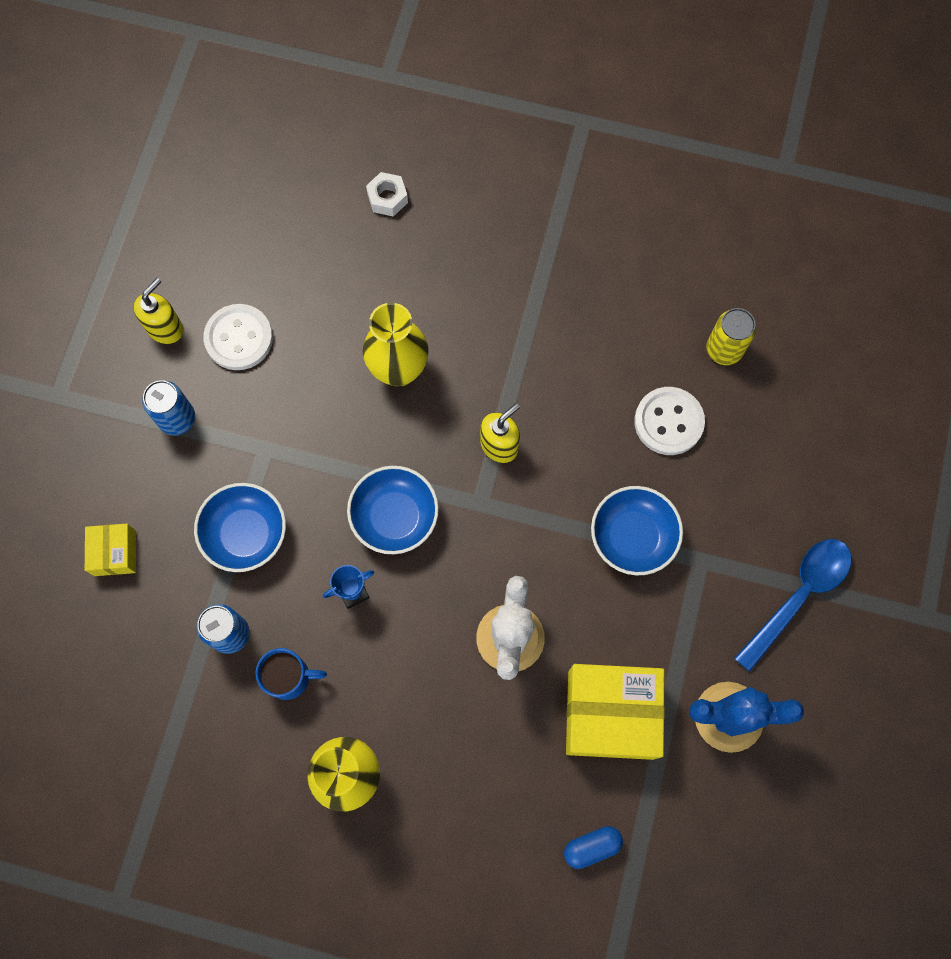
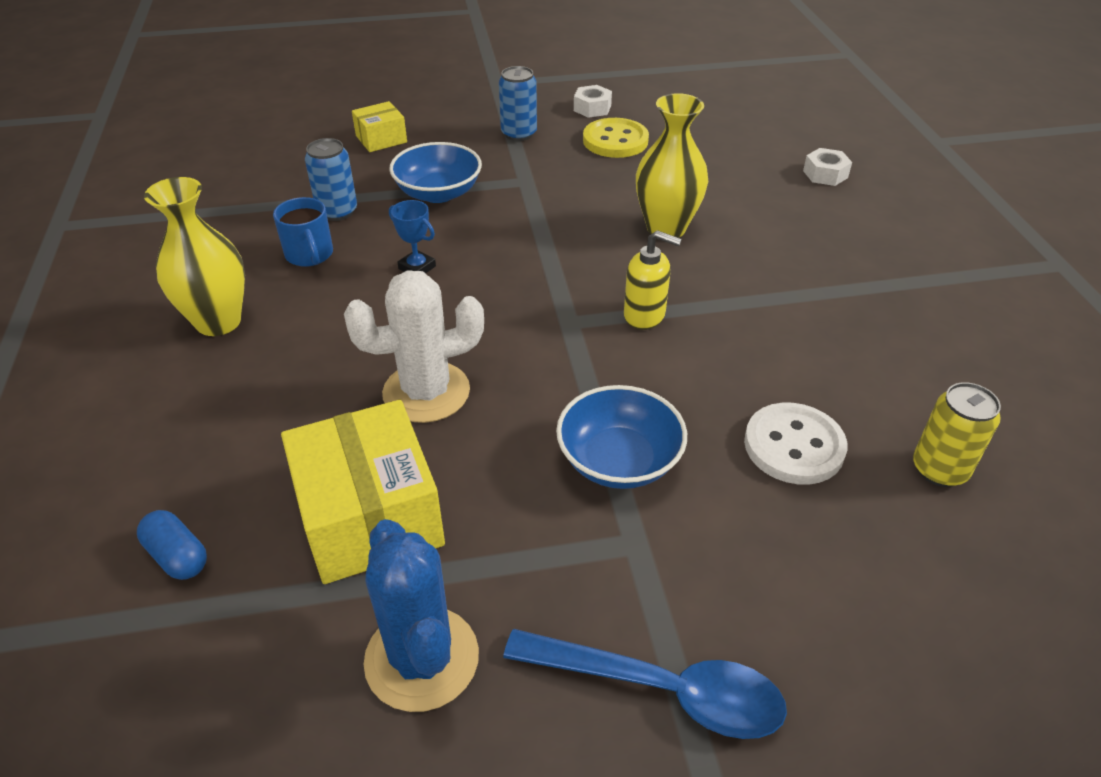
camera: 65 degrees right, 30 degrees down
yellow soap dispenser [134,278,183,344] -> white nut [574,85,612,118]
white button [203,304,273,370] -> yellow button [583,118,649,158]
blue bowl [347,466,439,554] -> none

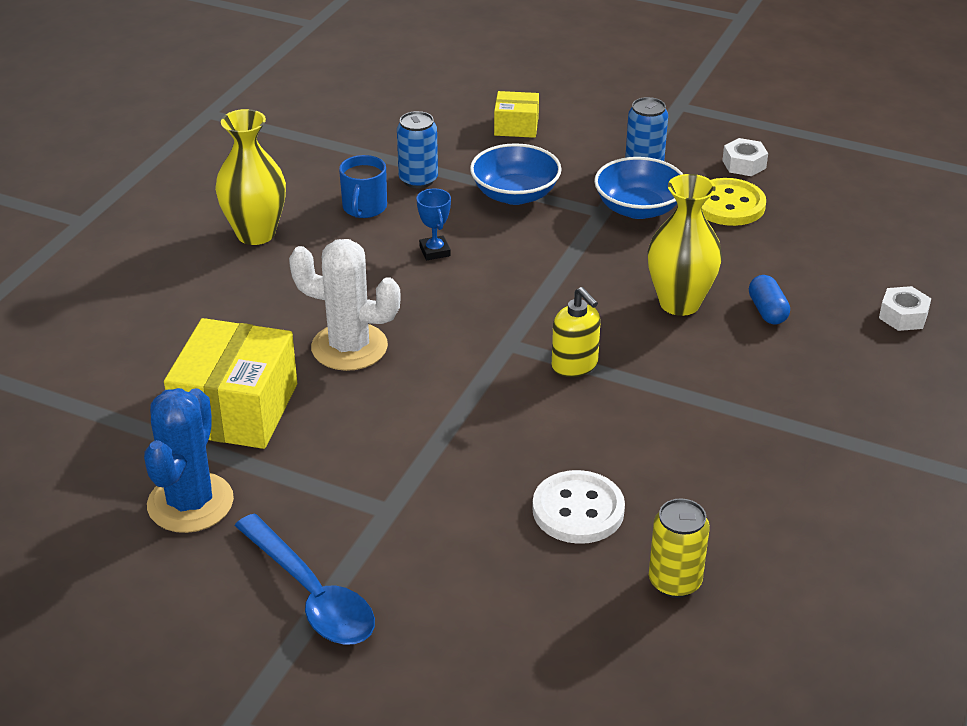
camera: 35 degrees right, 5 degrees down
blue capsule [137,510,207,580] -> blue capsule moved to [749,275,790,324]
blue bowl [556,385,687,489] -> blue bowl moved to [594,157,683,219]

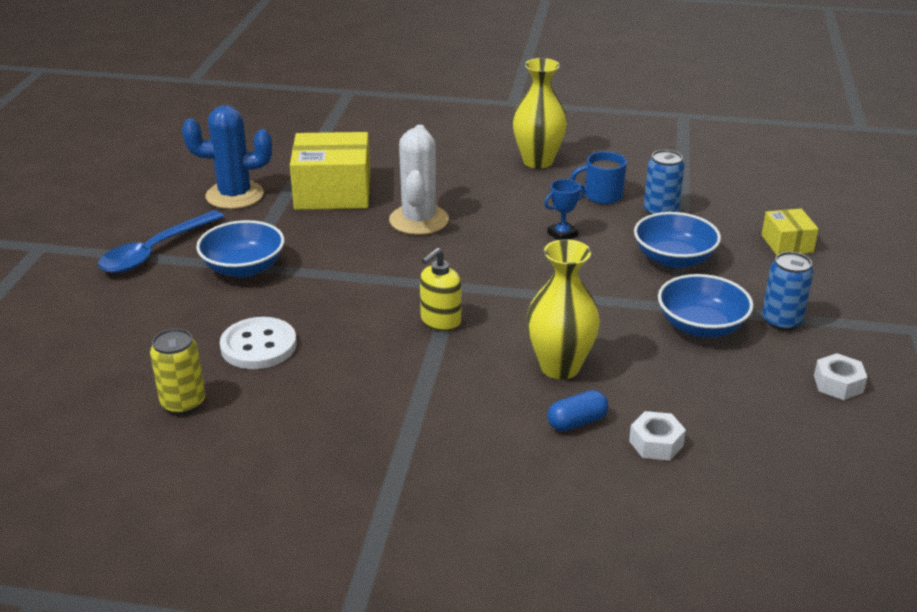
camera: 75 degrees right, 5 degrees down
yellow button [702,178,766,226] -> none
white nut [879,286,931,331] -> white nut moved to [629,411,686,461]
none -> blue bowl [196,220,284,278]

